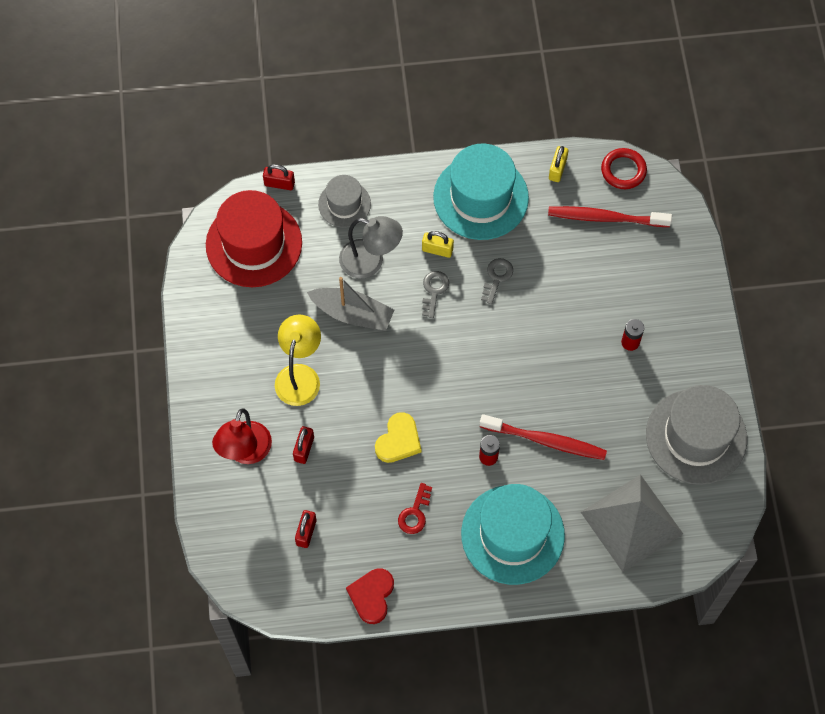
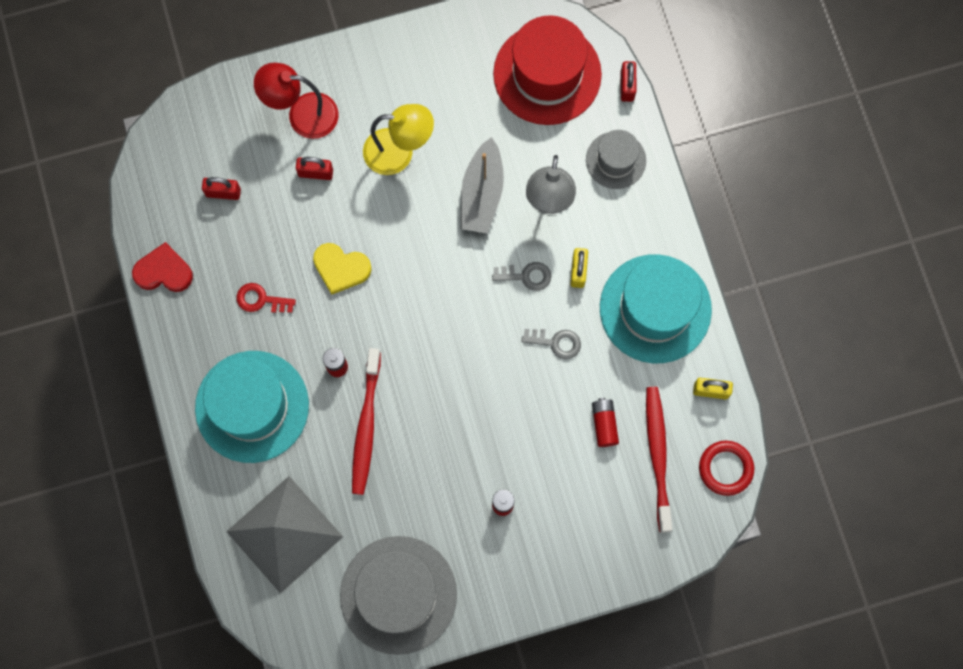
camera: 80 degrees right, 10 degrees up
none -> red battery [592,398,619,447]

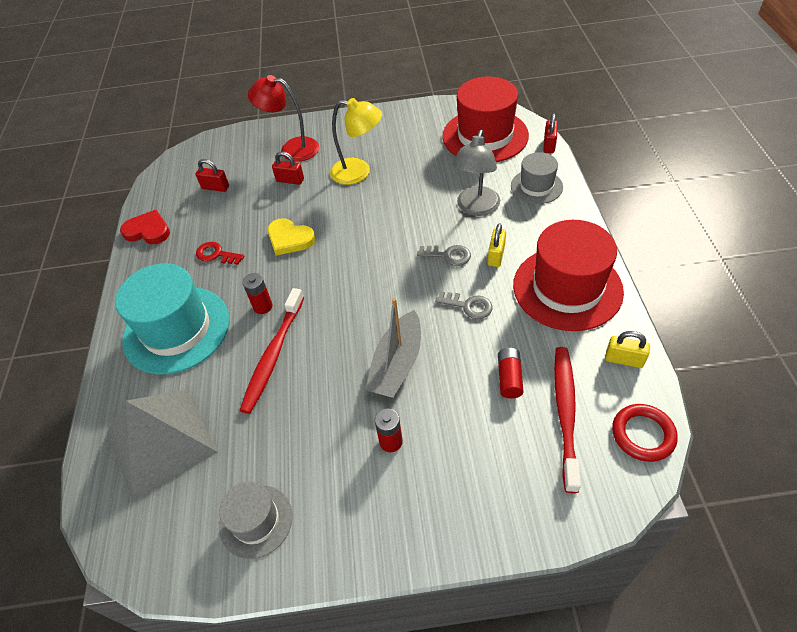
camera: 15 degrees right, 25 degrees down
grey hat [340,536,457,655] -> grey hat [219,482,293,559], size x0.55
grey boat [461,137,504,234] -> grey boat moved to [365,298,421,398]
turquoise hat [600,254,712,363] -> red hat [513,220,624,331]

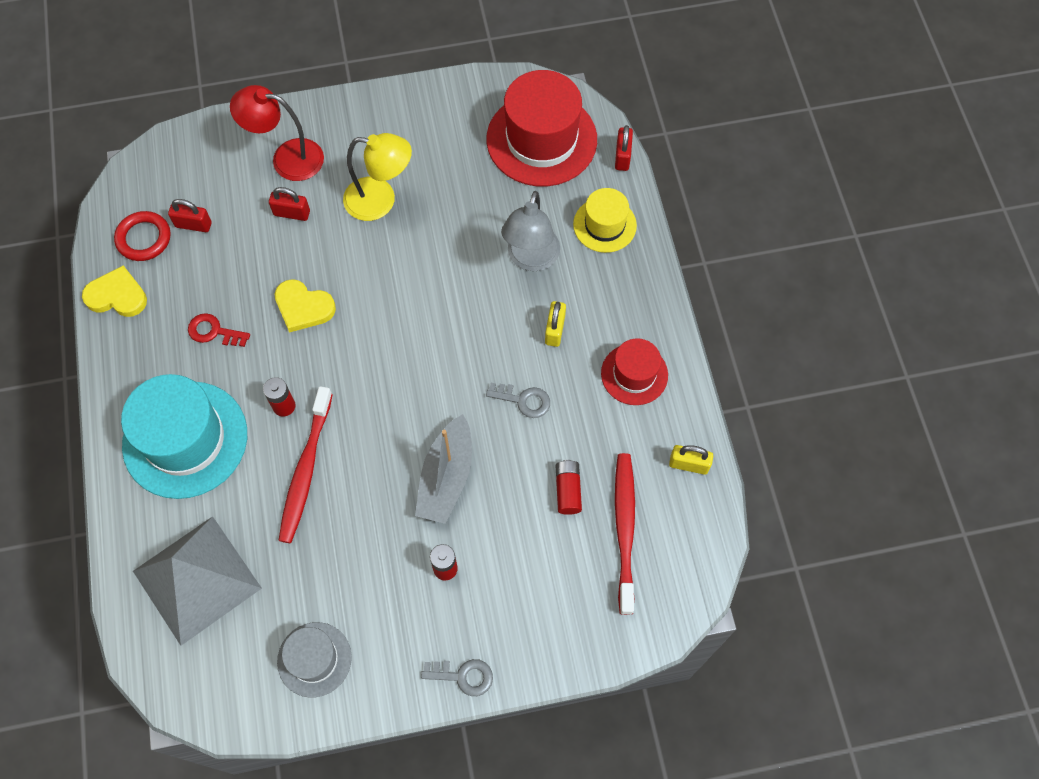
camera: 10 degrees left, 15 degrees up
red heart [120,209,170,244] -> yellow heart [82,265,147,317]
grey key [417,245,471,266] -> grey key moved to [421,659,493,696]
grey hat [511,152,563,204] -> yellow hat [573,188,637,253]
red hat [513,220,624,331] -> red hat [601,338,668,405], size x0.55
red ring [612,404,678,462] -> red ring moved to [114,211,171,261]

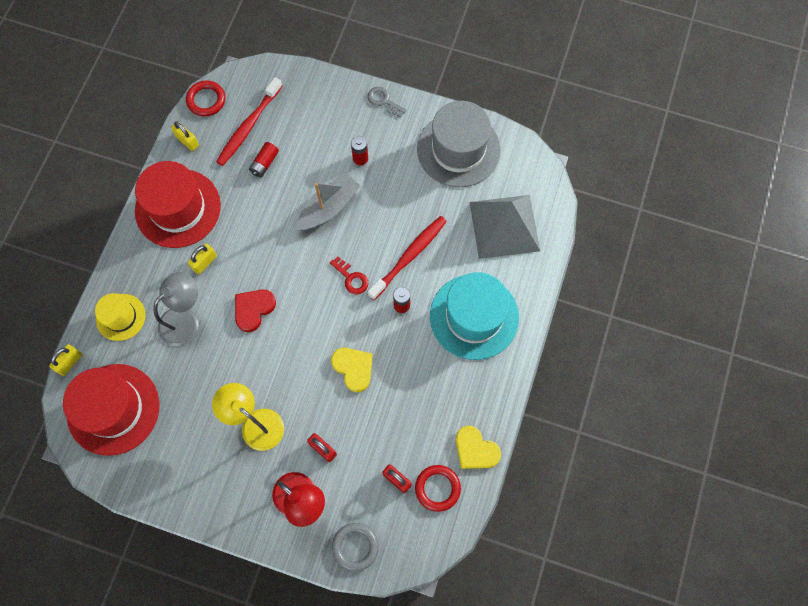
camera: 150 degrees left, 5 degrees up
red key [188,313,250,347] -> red key moved to [330,256,369,294]
grey hat [277,622,352,698] -> grey hat [417,101,501,187], size x1.81
grey key [486,383,550,418] -> none
red hat [601,338,668,405] -> red hat [135,161,221,248], size x1.81
red padlock [615,125,633,171] -> yellow padlock [49,344,82,376]
none -> red ring [186,80,225,116]
none -> red heart [235,290,276,332]
none -> grey ring [332,523,379,572]

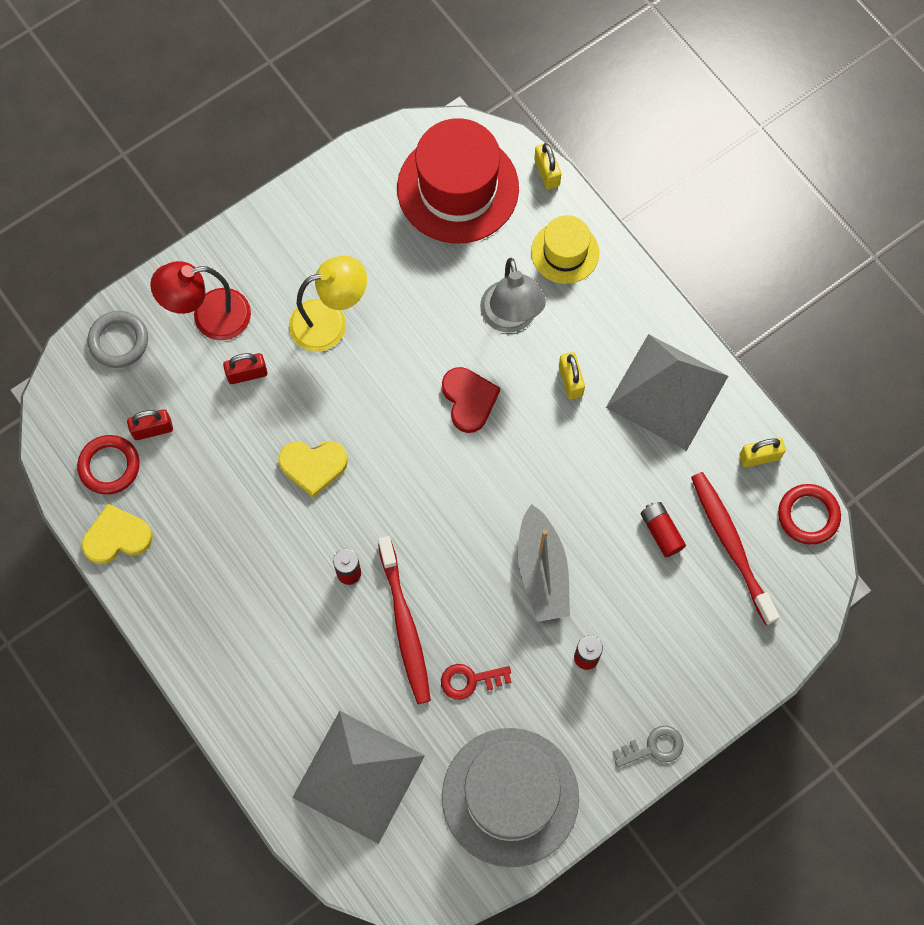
camera: 125 degrees right, 0 degrees up
red hat [135,161,221,248] -> grey pyramid [606,334,728,451]
red key [330,256,369,294] -> red key moved to [441,664,511,700]
turquoise hat [430,272,519,360] -> none

